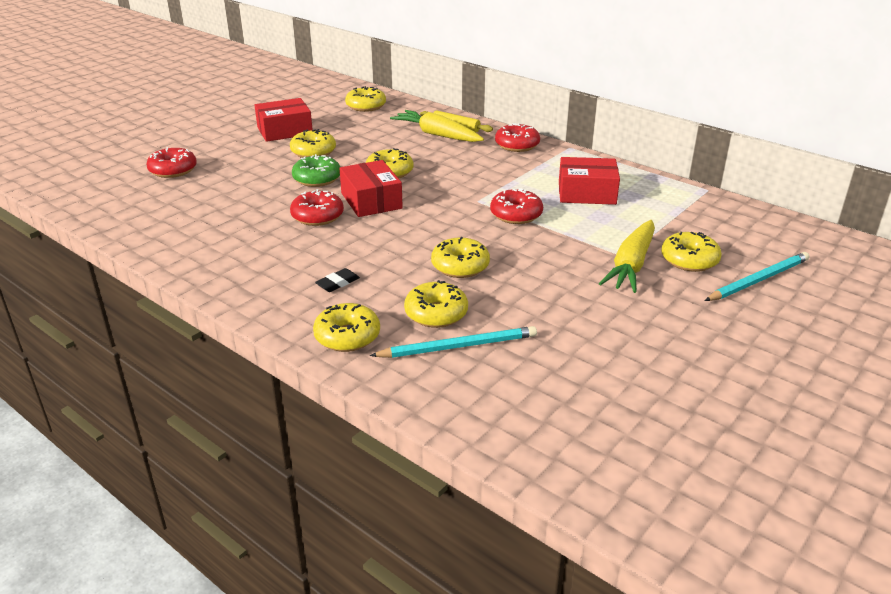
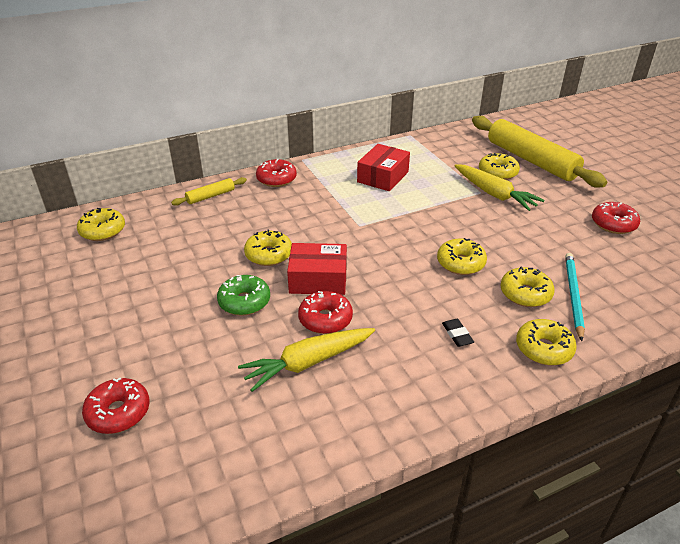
camera: 65 degrees left, 5 degrees up
red box [254,98,313,142] -> none
yellow donut [290,129,336,158] -> none
yellow carrot [390,110,484,142] -> yellow carrot moved to [238,328,375,392]
red donut [490,188,543,224] -> red donut moved to [592,202,640,234]
turquoise pencil [705,252,809,301] -> yellow rolling pin [472,116,607,187]

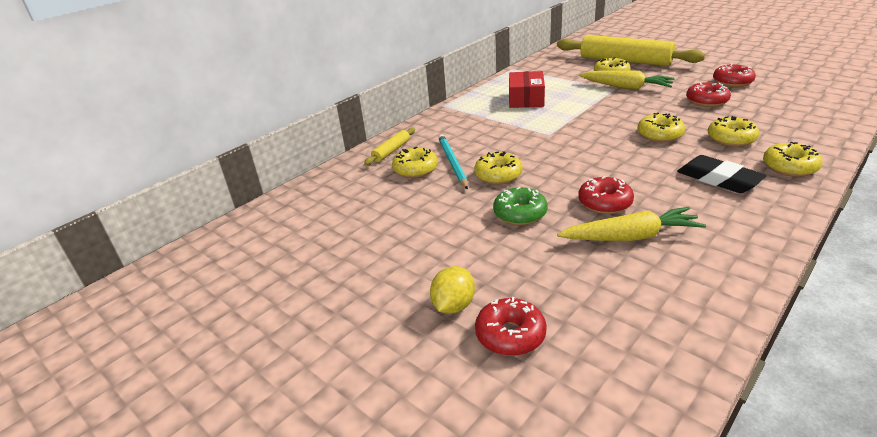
camera: 20 degrees left, 5 degrees down
yellow donut [77,208,125,241] -> yellow donut moved to [392,147,438,178]
yellow carrot [238,328,375,392] -> yellow carrot turned 135 degrees counterclockwise [557,207,706,241]
red donut [256,159,297,187] -> red donut moved to [686,82,731,107]
red box [287,243,347,295] -> none
black eraser [442,319,474,347] -> black eraser [677,155,767,193], size x2.01
turquoise pencil [565,253,585,341] -> turquoise pencil moved to [438,135,468,190]
none -> yellow lemon [430,266,475,314]

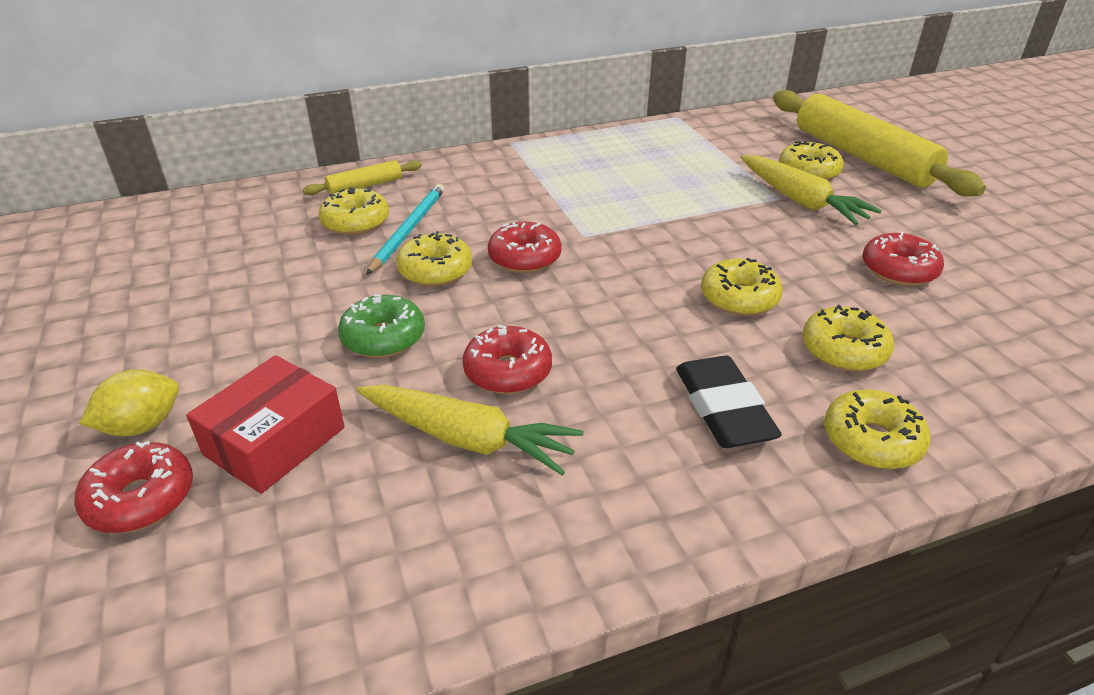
camera: 25 degrees right, 5 degrees up
red box [509,71,545,108] -> red box moved to [186,355,345,494]
red donut [713,64,756,87] -> red donut moved to [488,222,562,273]

